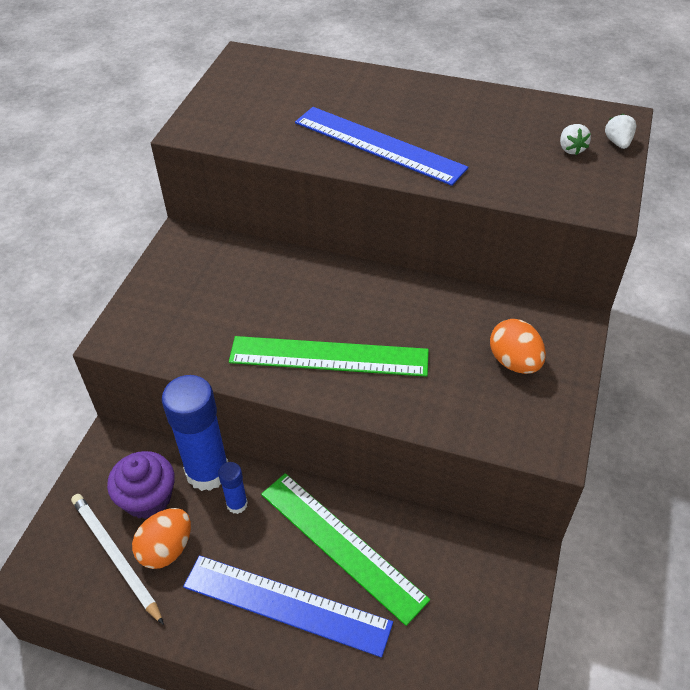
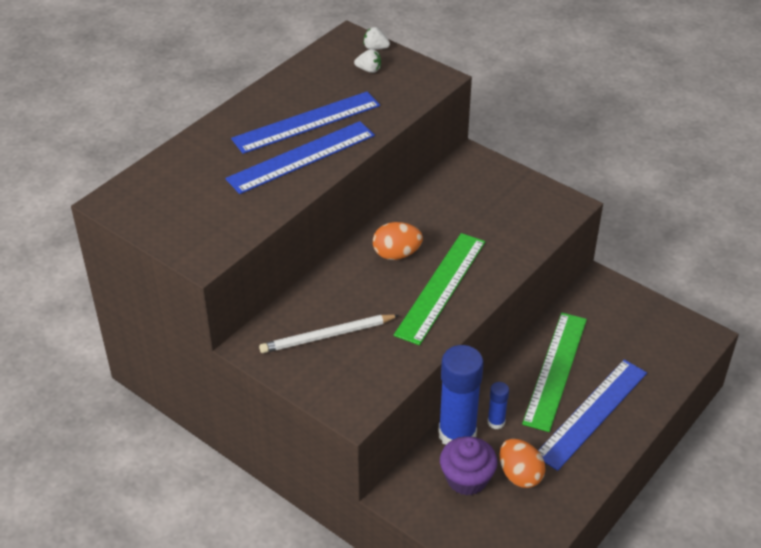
camera: 70 degrees left, 5 degrees down
white pencil [71,494,164,625] -> white pencil moved to [259,314,399,353]
green ruler [261,473,430,626] -> green ruler turned 45 degrees counterclockwise [522,313,587,432]
orange egg [490,319,546,374] -> orange egg moved to [373,222,423,260]
none -> blue ruler [231,91,380,154]

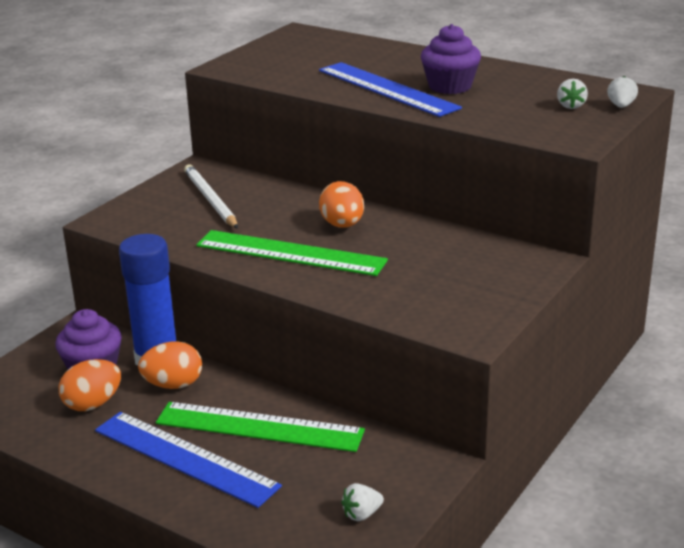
camera: 85 degrees right, 15 degrees down
blue ruler [231,91,380,154] -> purple cupcake [421,24,481,94]
blue glue stick [488,382,509,429] -> orange egg [138,341,202,389]
none -> white strawberry [341,483,384,521]

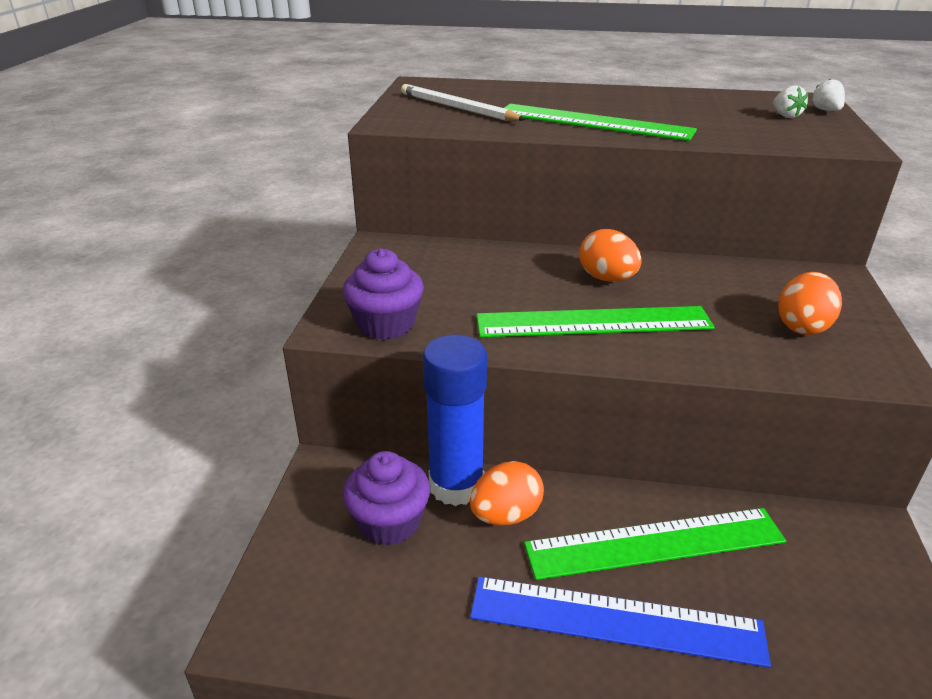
camera: 25 degrees left, 5 degrees up
orange egg [59,359,121,411] -> orange egg moved to [778,272,842,335]
white pencil [184,164,238,229] -> white pencil moved to [401,84,525,121]
blue ruler [319,62,462,117] -> green ruler [504,104,697,141]
white strawberry [341,483,384,521] -> none
purple cupcake [421,24,481,94] -> purple cupcake moved to [343,248,424,340]

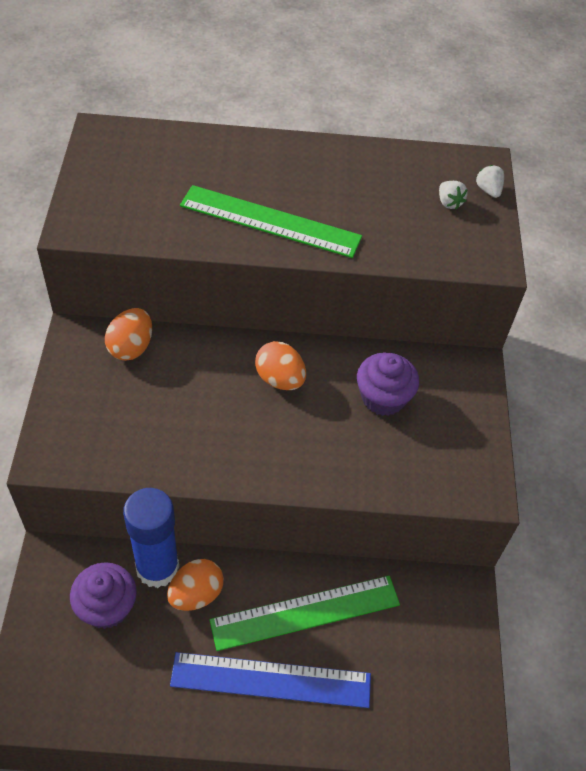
camera: 10 degrees left, 20 degrees up
purple cupcake [343,248,424,340] -> purple cupcake moved to [357,352,419,416]
white pencil [401,84,525,121] -> none
green ruler [477,306,715,337] -> none
orange egg [778,272,842,335] -> orange egg moved to [105,308,152,361]

